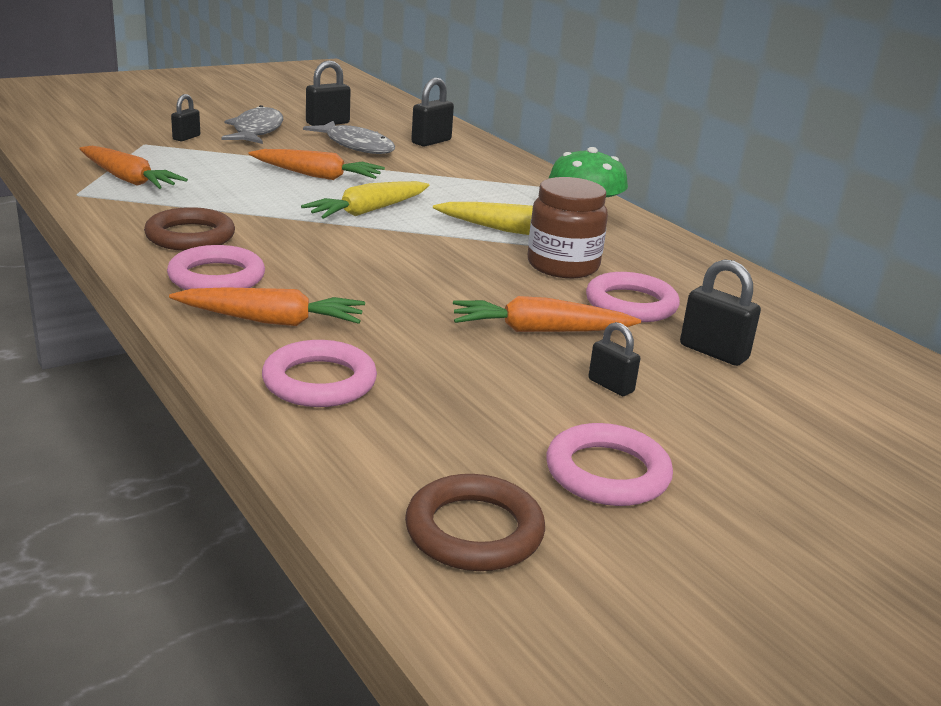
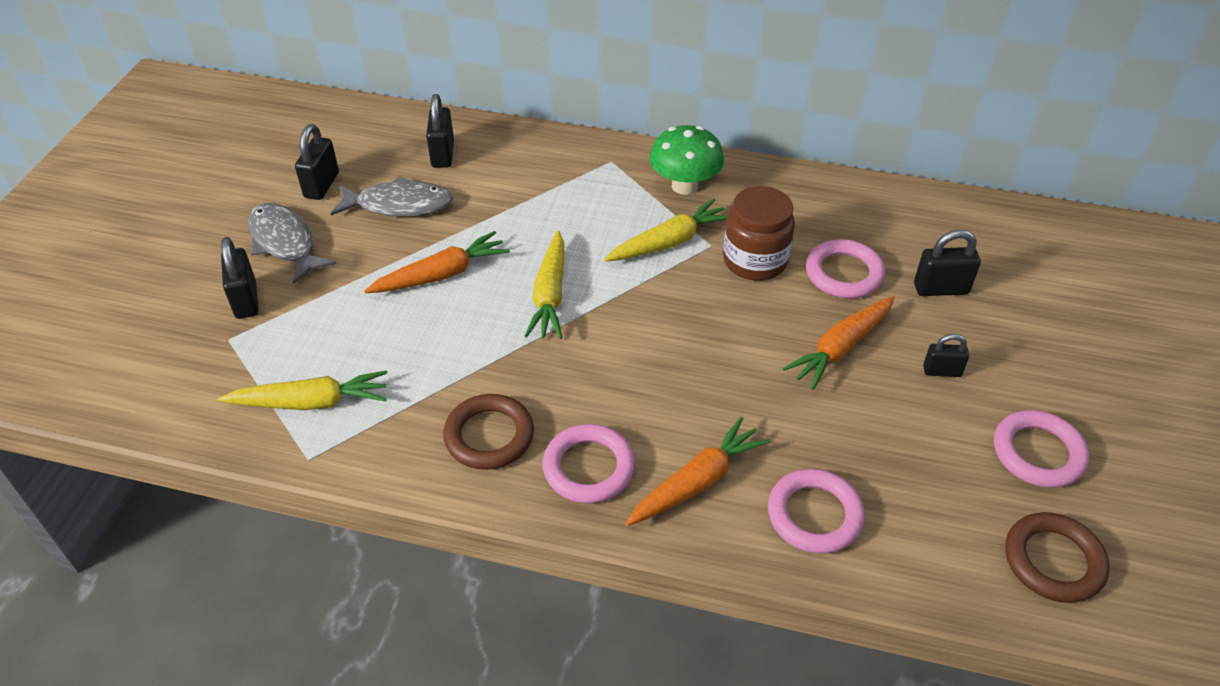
camera: 40 degrees left, 20 degrees up
orange carrot [79,146,188,189] -> yellow carrot [218,370,387,410]
black padlock [171,94,200,141] -> black padlock [221,237,258,319], size x1.54

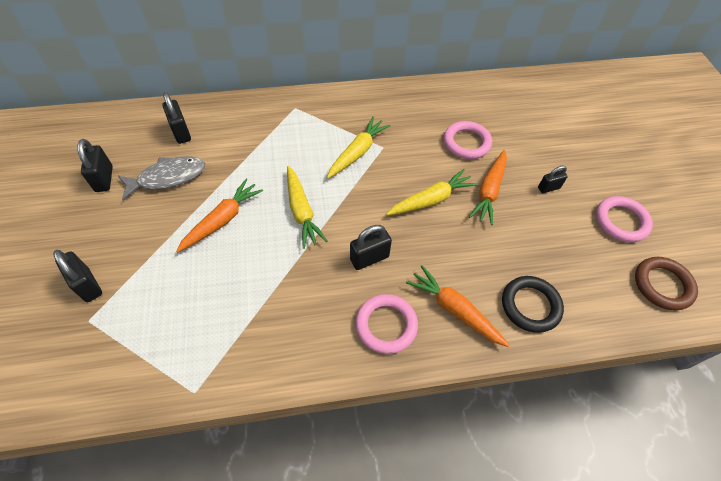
camera: 25 degrees left, 10 degrees up
yellow carrot [218,370,387,410] -> yellow carrot moved to [387,169,477,215]
grey fish [248,203,336,284] -> none
brown ring [443,394,534,470] -> none
orange carrot [626,417,770,526] -> orange carrot turned 75 degrees counterclockwise [406,265,510,347]
green mushroom [649,125,724,195] -> none
brown jar [723,186,795,281] -> none
pink ring [768,469,865,554] -> black ring [502,276,564,333]
black padlock [914,230,981,296] -> black padlock moved to [350,225,392,270]

